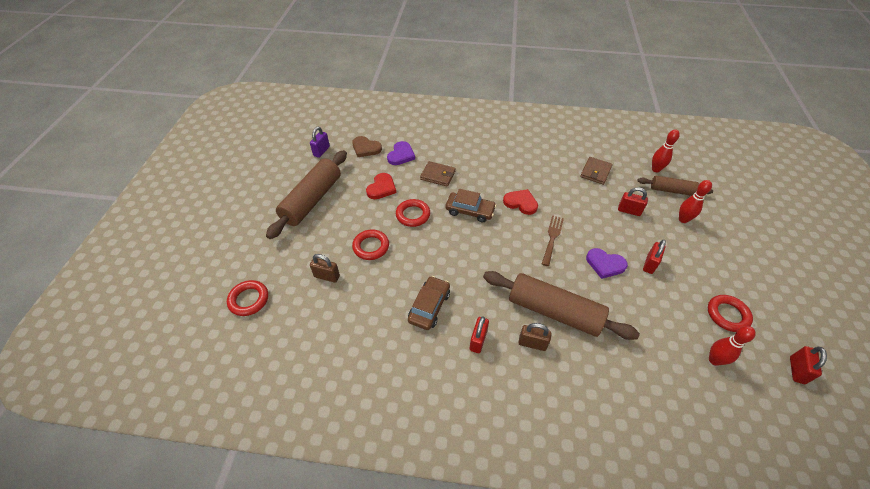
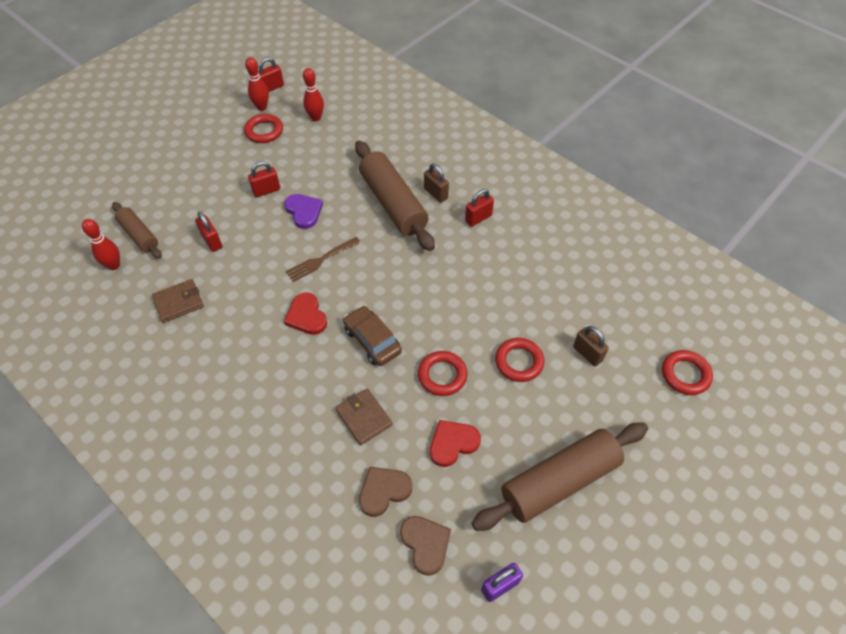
camera: 145 degrees left, 5 degrees up
purple heart [387,141,415,165] -> brown heart [359,467,412,517]
brown car [408,276,450,330] -> none
red bowling pin [679,180,712,223] -> red bowling pin moved to [245,57,269,111]

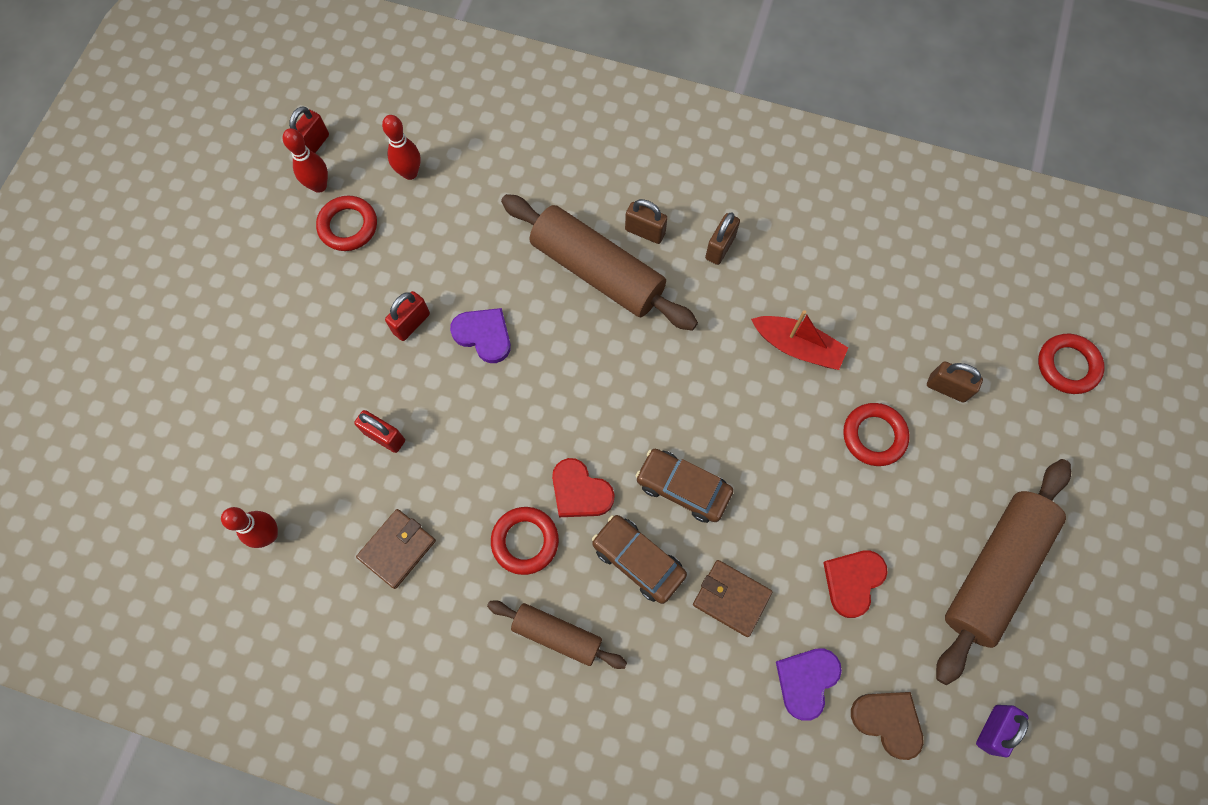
camera: 25 degrees left, 15 degrees up
brown rolling pin [112,202,162,259] -> brown rolling pin moved to [487,600,627,669]
brown fork [285,237,361,282] -> none
brown heart [359,467,412,517] -> purple heart [776,648,842,721]
red ring [418,351,467,396] -> red ring moved to [491,507,559,575]
red padlock [465,189,494,227] -> brown padlock [705,213,740,265]
none -> brown car [592,515,687,604]
none -> red boat [751,310,848,370]

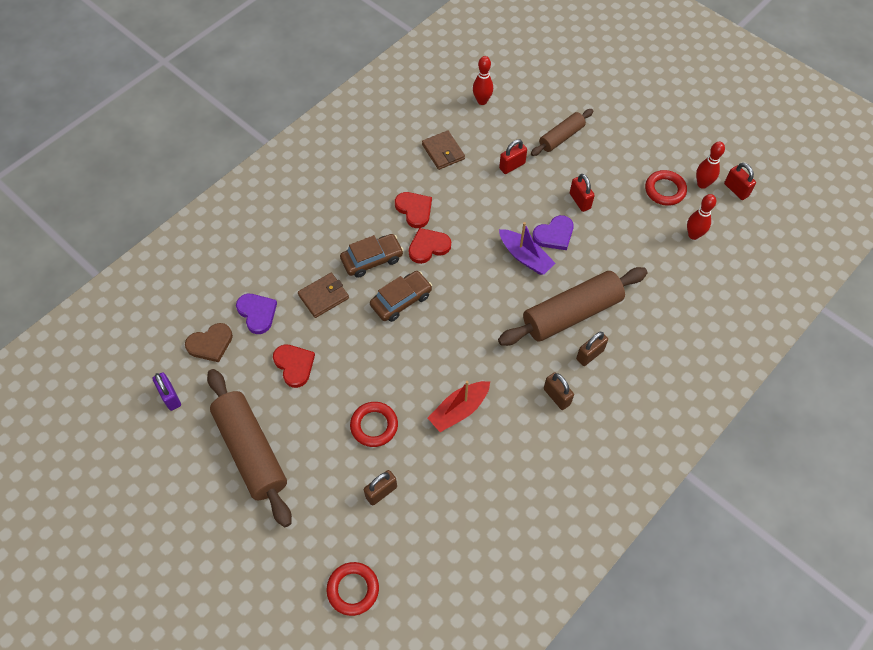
camera: 115 degrees right, 10 degrees down
brown rolling pin [487,600,627,669] -> brown rolling pin moved to [531,109,593,156]
red ring [491,507,559,575] -> red heart [395,192,432,228]
none -> purple boat [499,222,556,275]

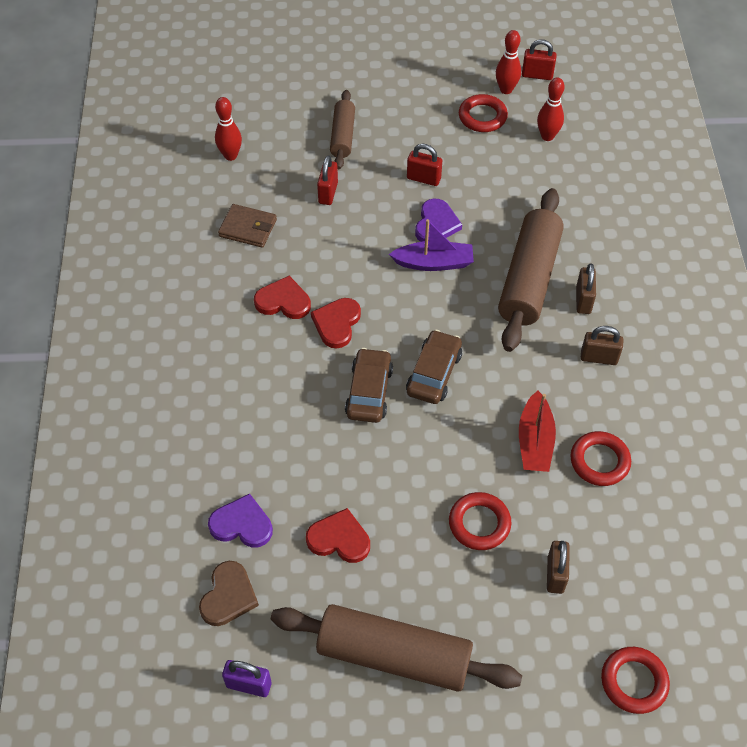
camera: 45 degrees left, 5 degrees down
brown wallet [298,273,349,318] -> none
brown car [340,234,404,278] -> brown car moved to [406,330,462,404]
none -> red ring [571,431,631,486]

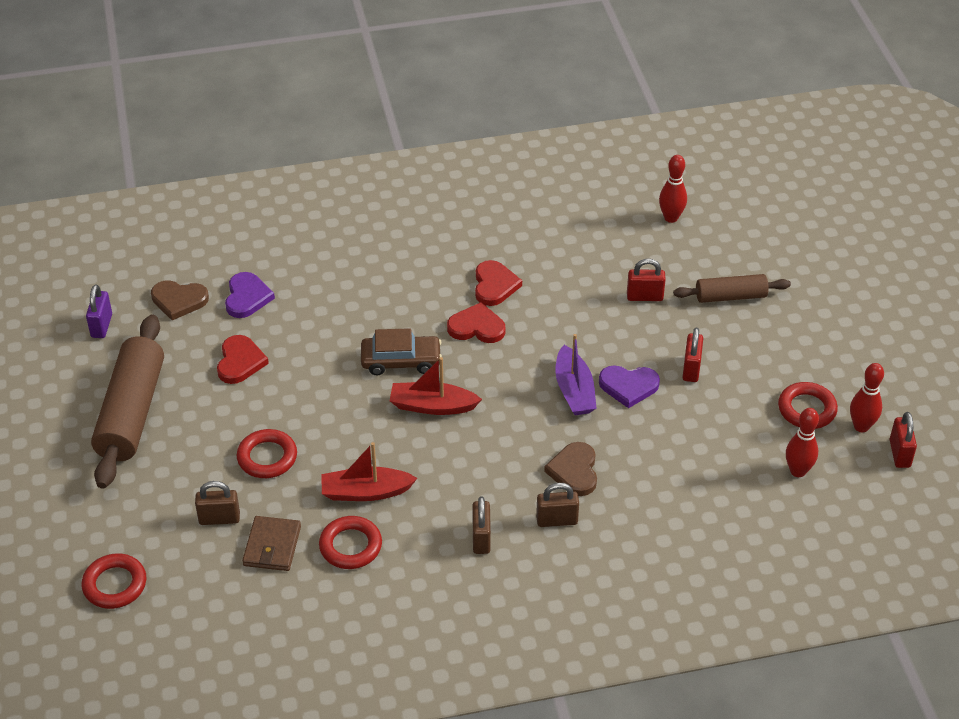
camera: 80 degrees right, 10 degrees down
brown wallet [218,204,277,248] -> brown wallet moved to [242,516,301,571]
brown car [406,330,462,404] -> red boat [390,357,482,415]
brown rolling pin [498,188,564,352] -> brown heart [544,442,597,496]

